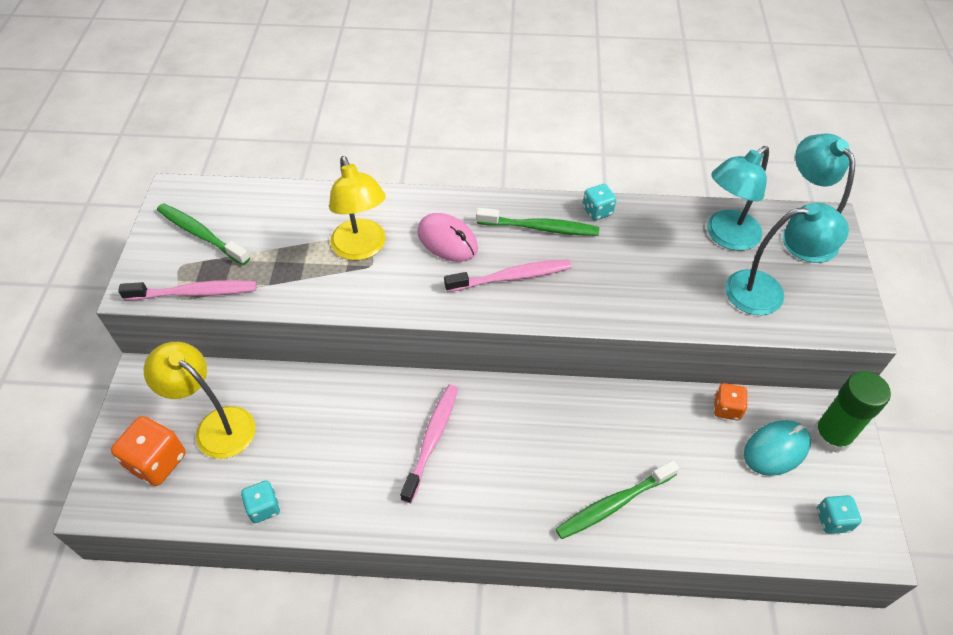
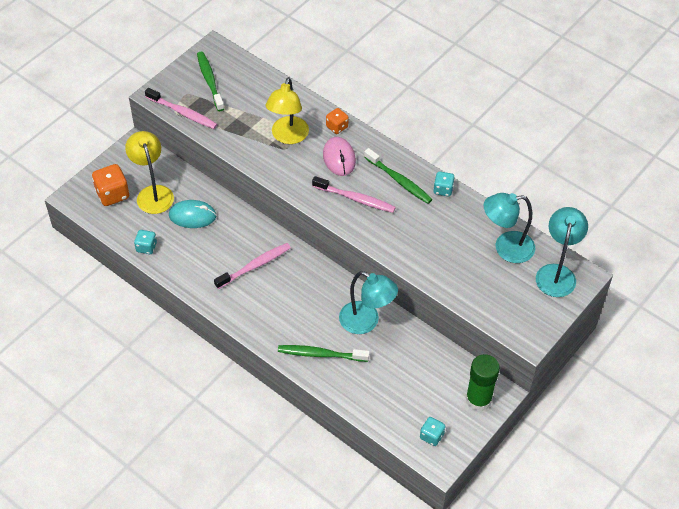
camera: 35 degrees right, 0 degrees up
orange dice [714,383,748,420] -> orange dice moved to [326,108,349,134]
turquoise lamp [725,203,849,315] -> turquoise lamp moved to [339,271,398,334]
turquoise mouse [744,420,811,476] -> turquoise mouse moved to [169,200,217,228]

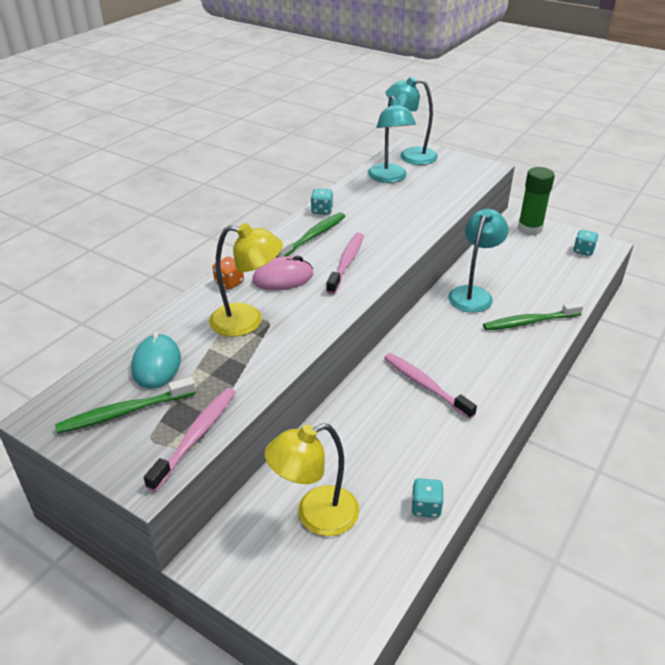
camera: 95 degrees left, 15 degrees down
orange dice [92,164,129,206] -> none
turquoise mouse [169,200,217,228] -> turquoise mouse moved to [131,331,181,389]
green toothbrush [278,345,369,362] -> green toothbrush turned 75 degrees clockwise [483,302,583,330]

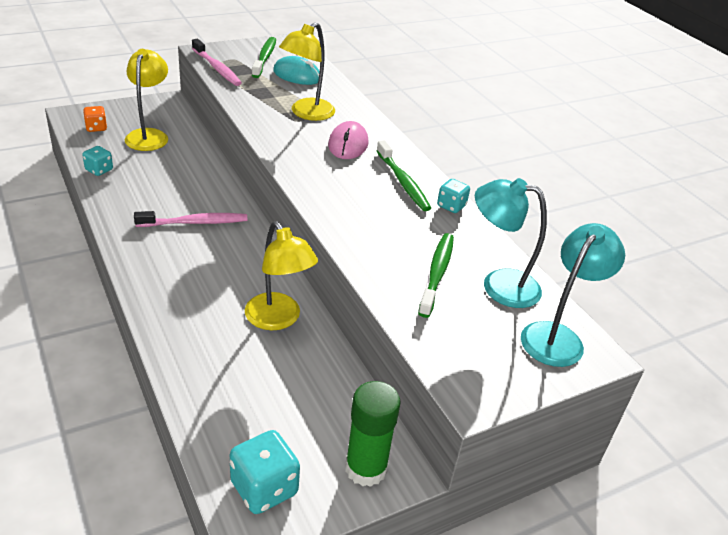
camera: 115 degrees right, 0 degrees up
orange dice [213,257,244,290] -> orange dice moved to [83,106,107,132]
pink toothbrush [326,233,364,295] -> none
turquoise lamp [448,209,509,312] -> yellow lamp [245,221,318,330]
green toothbrush [483,302,583,330] -> green toothbrush moved to [418,233,454,318]
turquoise dice [573,230,598,256] -> turquoise dice [230,430,300,514], size x1.65

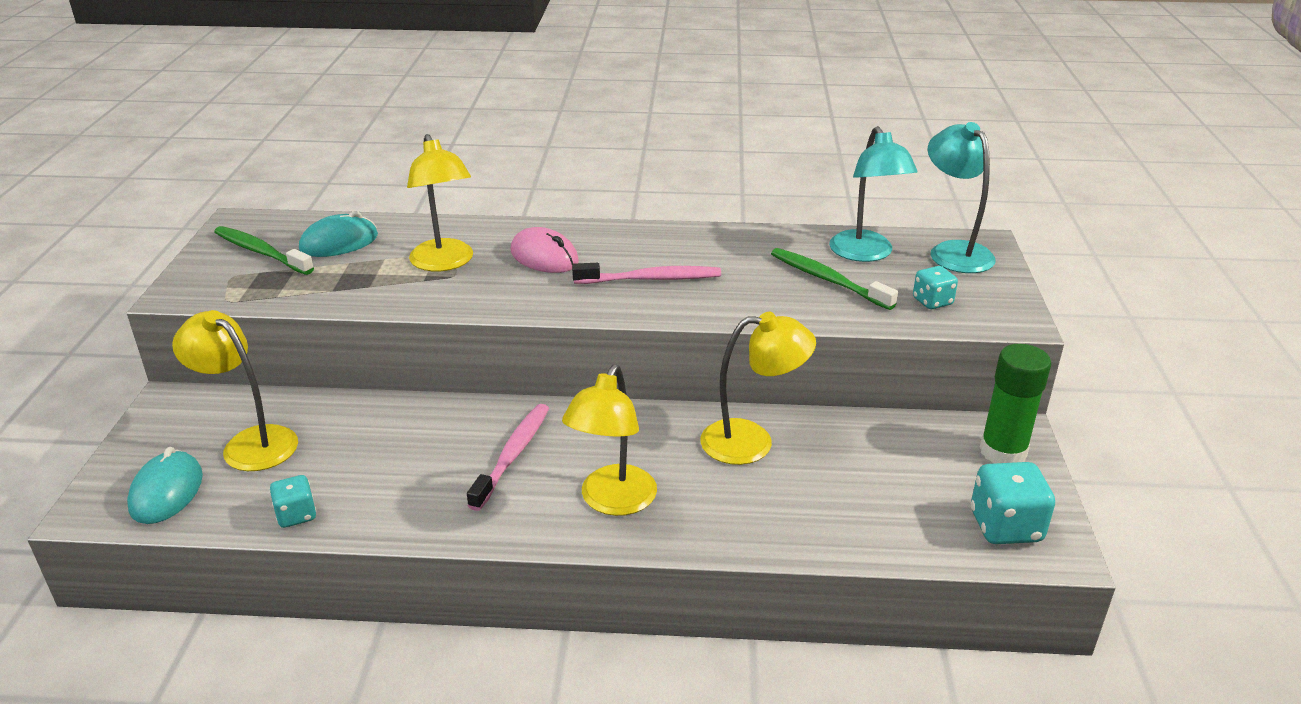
camera: 55 degrees left, 5 degrees down
orange dice [83,106,107,132] -> turquoise mouse [127,447,203,524]
pink toothbrush [192,39,242,86] -> pink toothbrush moved to [572,263,721,284]
green toothbrush [376,140,431,211] -> none
turquoise dice [437,179,470,213] -> turquoise dice moved to [913,266,958,309]
turquoise lamp [475,178,547,308] -> turquoise lamp turned 60 degrees counterclockwise [829,126,918,262]
none -> yellow lamp [562,364,657,516]

